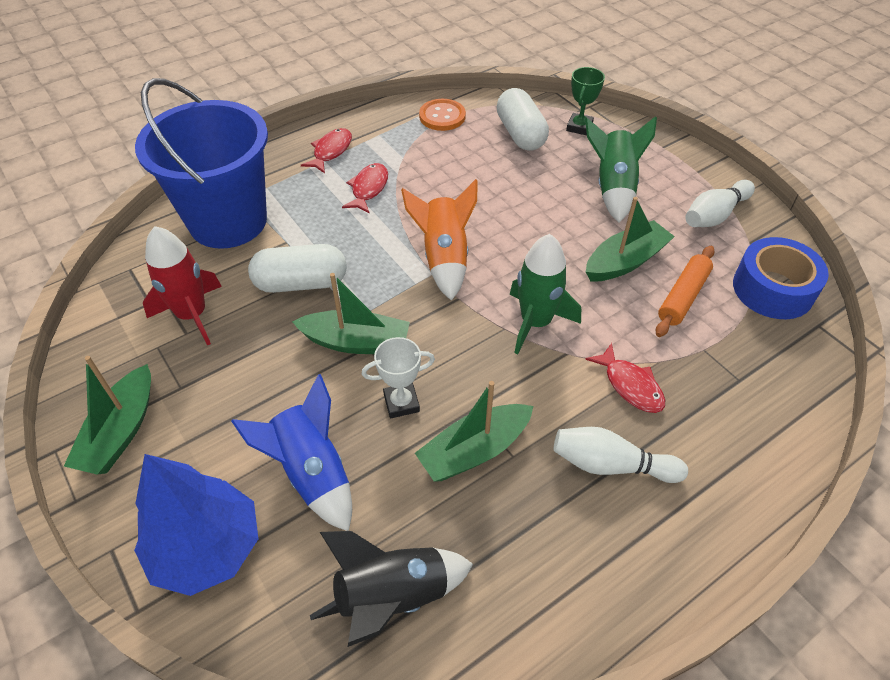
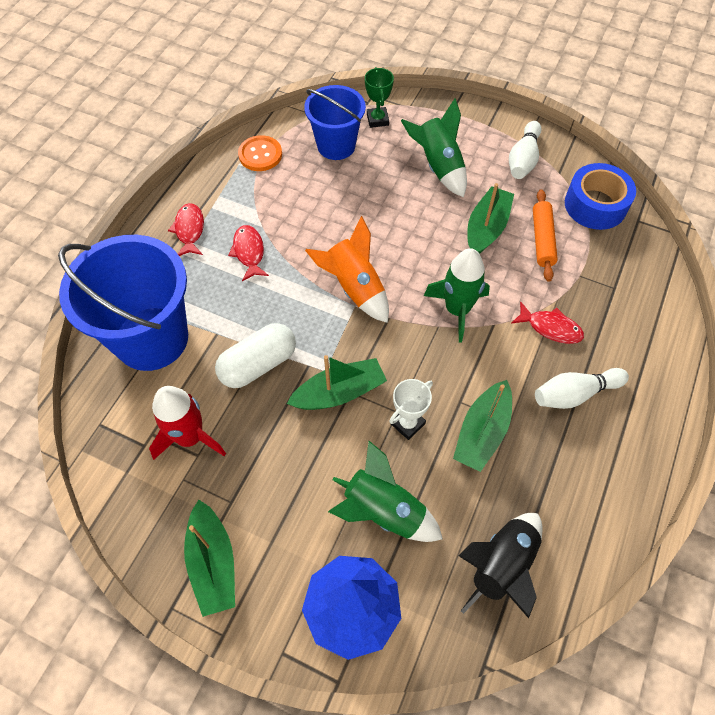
camera: 30 degrees left, 10 degrees up
blue rocket [231,374,352,531] -> green rocket [328,441,443,542]
white capsule [497,88,549,151] -> blue bucket [304,85,366,160]

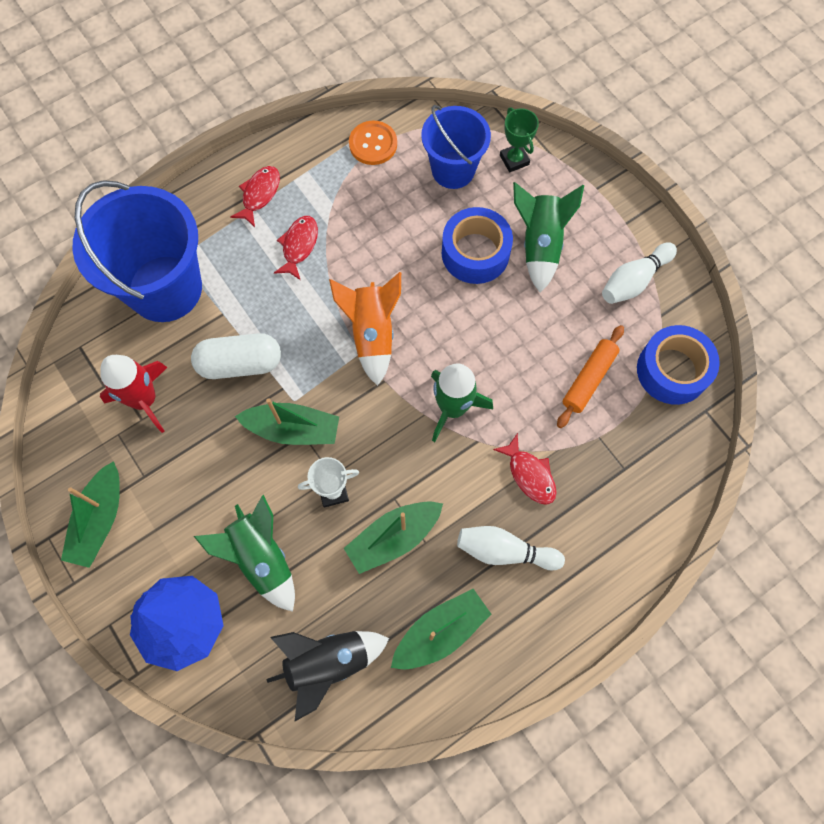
camera: 30 degrees right, 10 degrees up
green trophy [365,67,394,128] -> green trophy turned 45 degrees counterclockwise [500,107,539,172]
green boat [467,183,514,254] -> green boat moved to [391,589,491,670]
none -> blue tape [442,207,513,284]

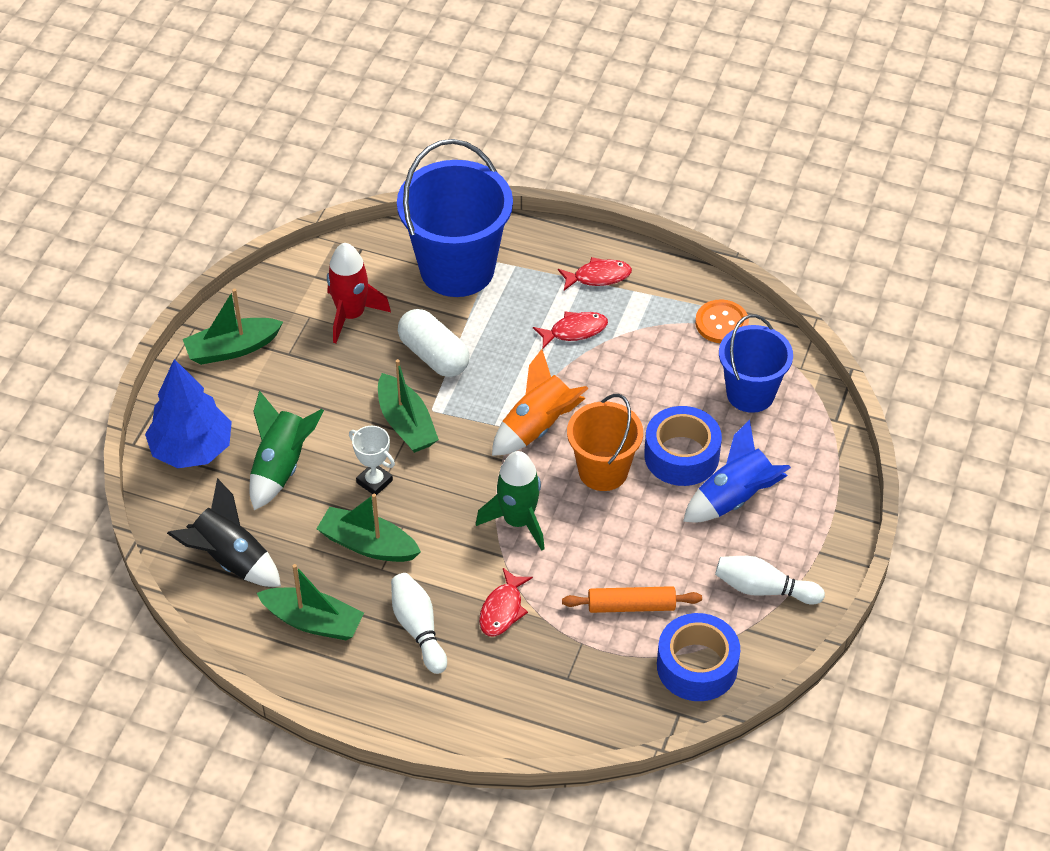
camera: 55 degrees right, 20 degrees down
green trophy [500,107,539,172] -> none
green rocket [513,182,584,292] -> blue rocket [683,420,791,523]
none -> orange bucket [567,394,643,491]

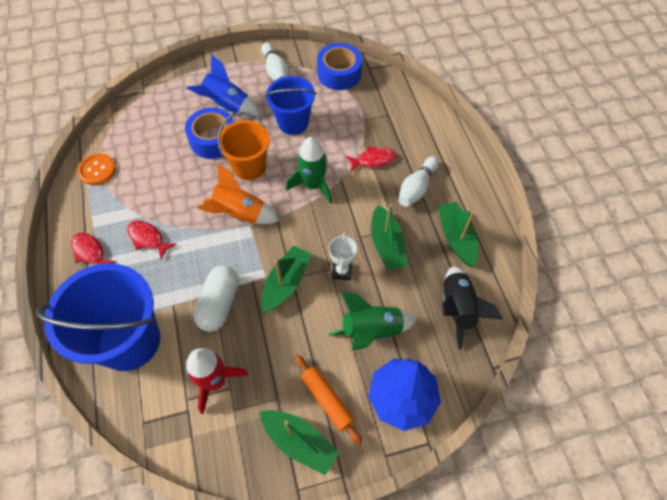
camera: 125 degrees left, 10 degrees up
orange rolling pin [562,586,702,613] -> orange rolling pin moved to [295,354,363,445]
blue bucket [719,314,793,413] -> blue bucket moved to [265,76,316,135]

